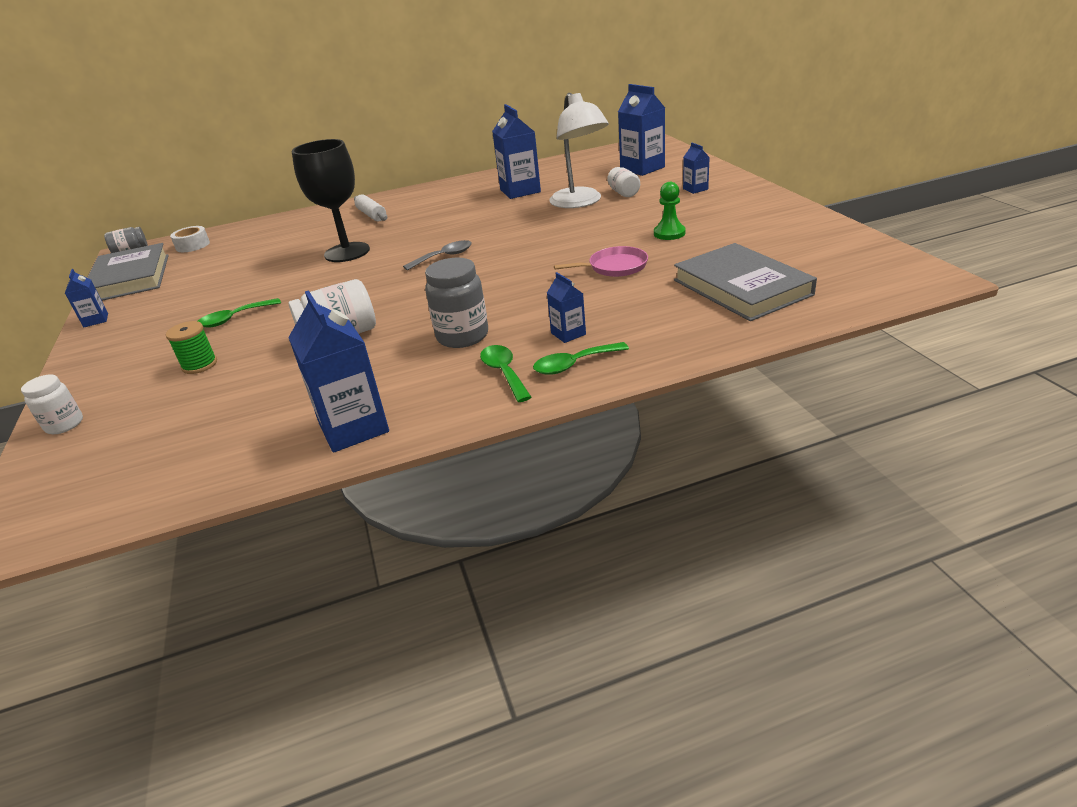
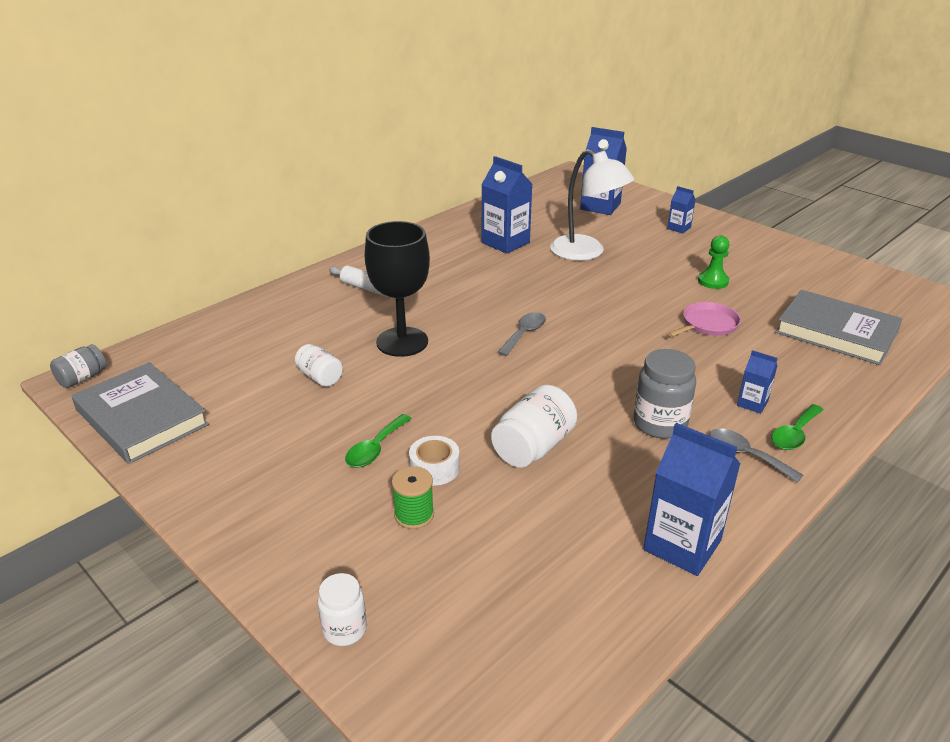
camera: 30 degrees left, 0 degrees up
blue carton [65,269,108,327] -> none
white tape [170,226,210,252] -> white tape moved to [409,436,460,485]
green spoon [480,345,531,402] -> grey spoon [709,428,803,482]
white jar [607,167,640,197] -> white jar moved to [295,344,343,387]

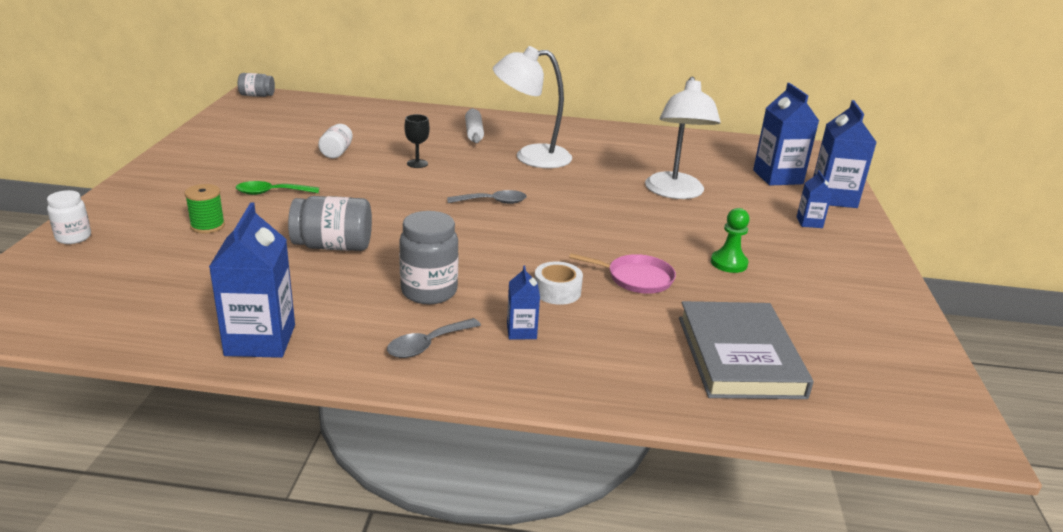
camera: 50 degrees right, 5 degrees down
grey book [71,362,209,464] -> none
black goblet [365,221,430,357] -> black goblet [404,114,430,168], size x0.45
white tape [409,436,460,485] -> white tape moved to [534,261,583,305]
blue carton [481,156,533,254] -> blue carton moved to [813,100,877,208]
white jar [491,385,577,467] -> grey jar [288,196,372,251]
grey spoon [709,428,803,482] -> grey spoon turned 135 degrees counterclockwise [387,318,481,358]
green spoon [771,404,823,450] -> none
none -> white lamp [493,46,572,168]

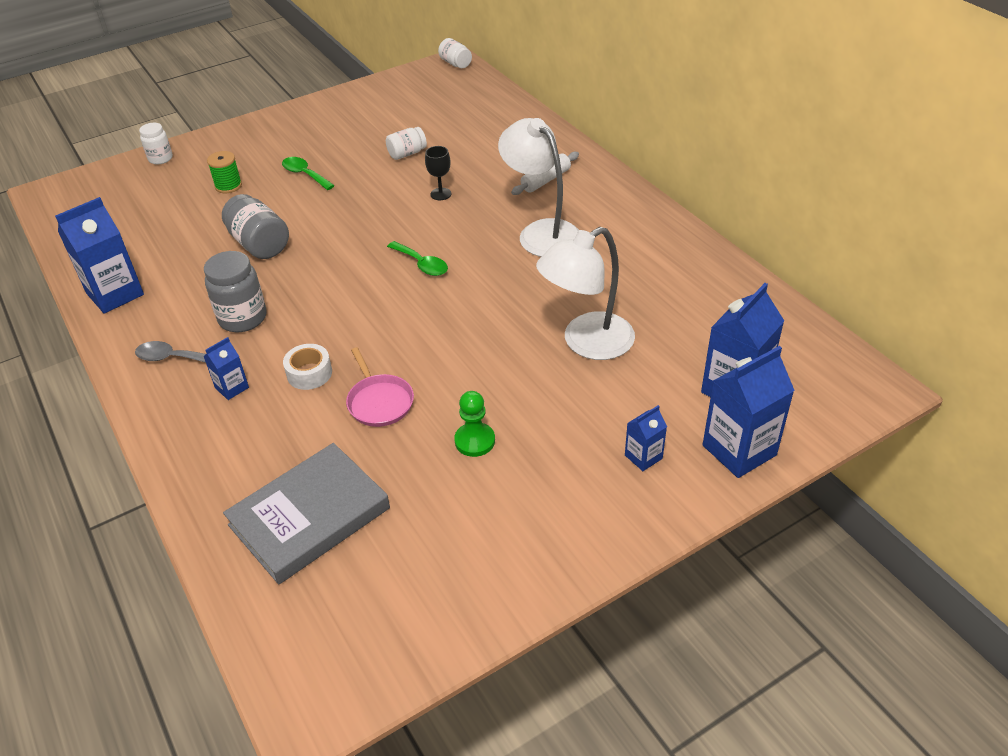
camera: 55 degrees right, 15 degrees up
grey jar [238,73,275,97] -> white jar [438,38,472,68]
grey spoon [447,190,527,204] -> green spoon [387,241,448,276]

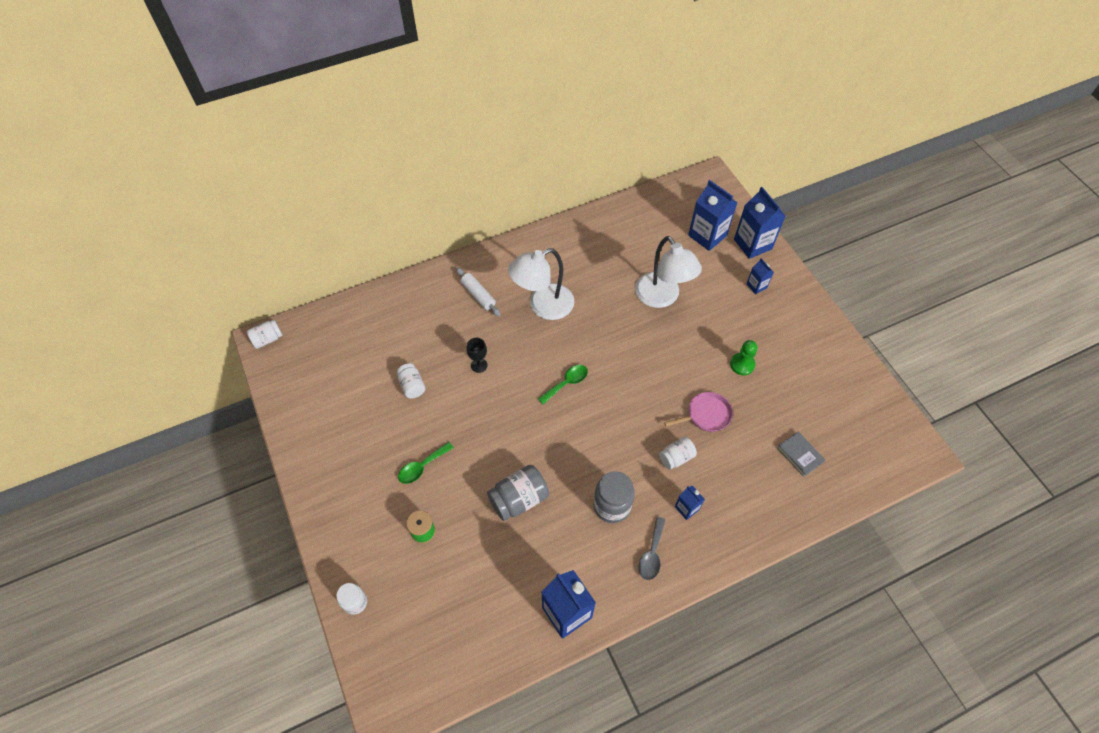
camera: 85 degrees left, 15 degrees up
grey book [223,443,390,584] -> grey book [777,431,825,477], size x0.48
white tape [283,344,332,390] -> white jar [659,437,697,470]

